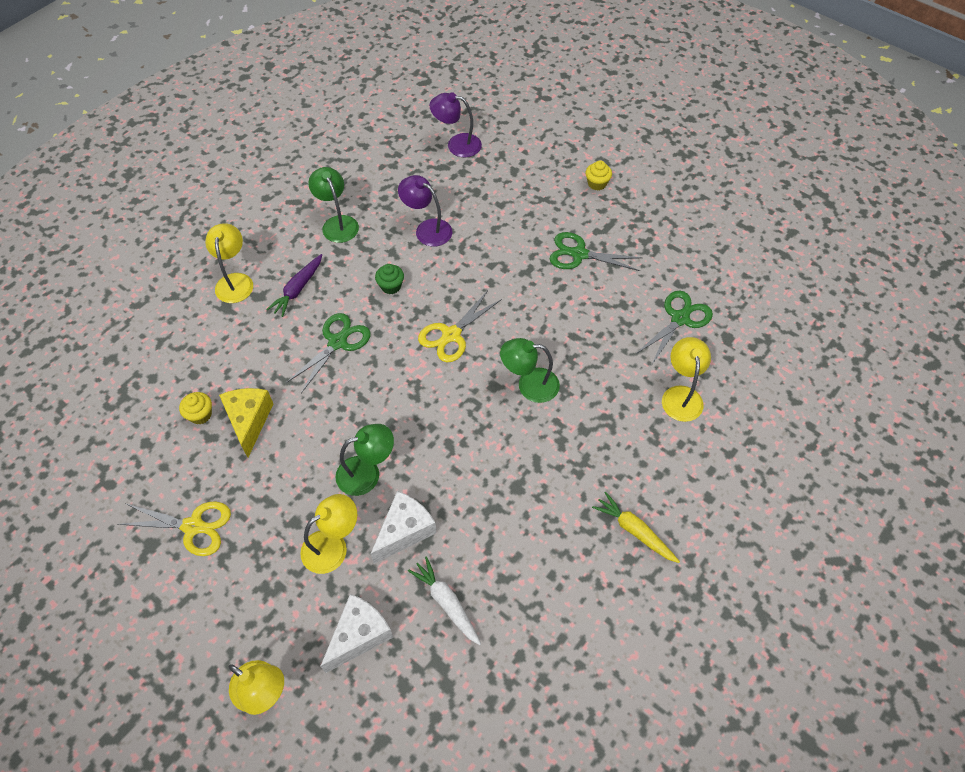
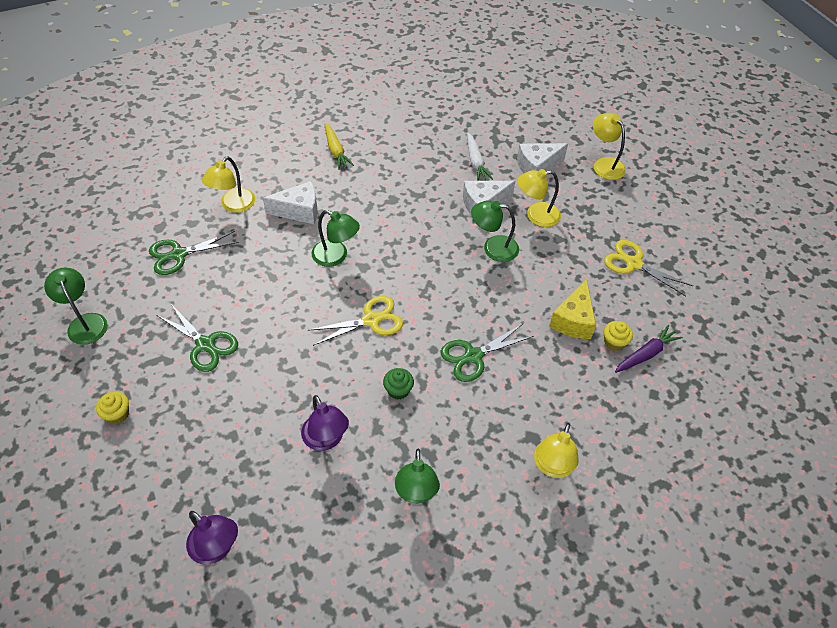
camera: 155 degrees left, 5 degrees down
purple carrot [267,254,322,317] -> purple carrot moved to [615,325,683,373]
none -> green lamp [44,268,107,345]
none -> white cheese [263,181,318,224]

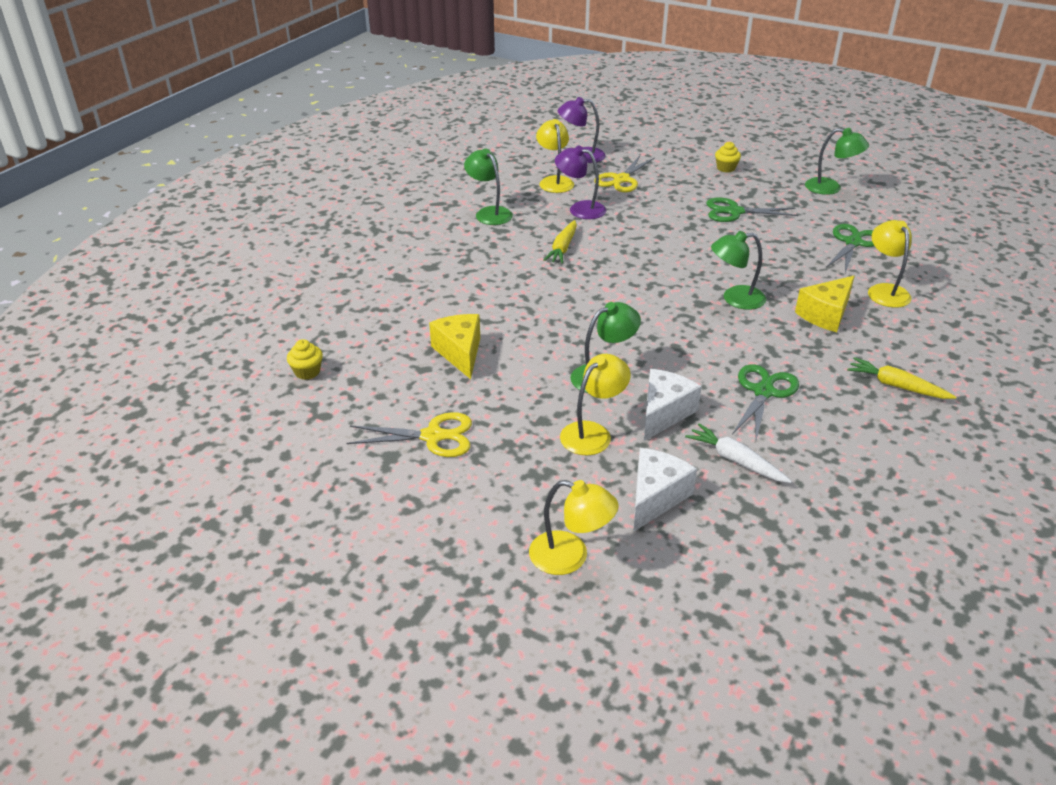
camera: 145 degrees right, 15 degrees down
white cheese [263,181,318,224] -> yellow cheese [795,276,855,332]
yellow scissors [308,296,403,346] -> yellow scissors moved to [594,156,655,192]
green cupcake [383,368,414,400] -> yellow carrot [543,220,577,264]
green scissors [441,324,533,382] -> green scissors moved to [732,364,799,441]
yellow lamp [534,423,579,478] -> yellow lamp moved to [536,119,574,193]
yellow cupcake [603,321,633,351] -> yellow cupcake moved to [287,339,323,380]
purple carrot [615,325,683,373] -> none

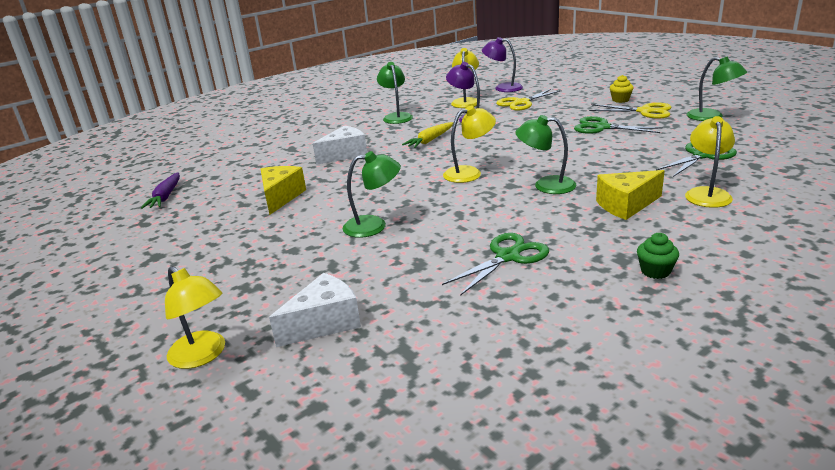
camera: 25 degrees right, 10 degrees down
yellow cupcake [287,339,323,380] -> purple carrot [141,172,180,209]
yellow scissors [346,412,472,457] -> yellow scissors moved to [589,102,671,119]
yellow lamp [560,354,631,455] -> yellow lamp moved to [443,105,496,183]
white cheese [644,369,702,441] -> white cheese moved to [313,125,367,165]
white carrot [685,423,792,483] -> none
yellow carrot [847,357,956,399] -> green cupcake [637,233,679,279]

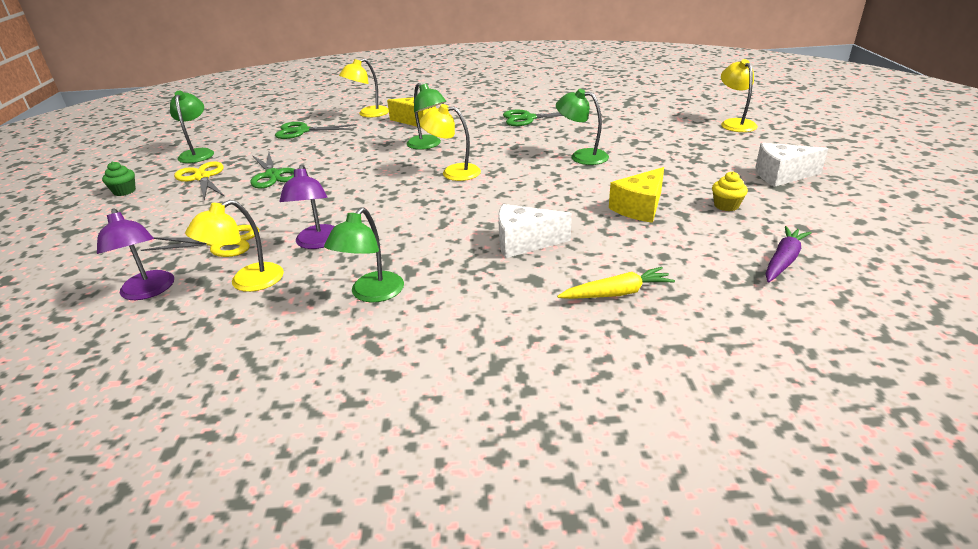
camera: 145 degrees left, 5 degrees up
white cheese [269,273,361,347] -> white cheese moved to [755,143,828,187]
yellow carrot [402,122,453,148] -> yellow carrot moved to [557,267,675,299]
yellow cupcake [610,75,634,103] -> yellow cupcake moved to [712,171,748,211]
green cupcake [637,233,679,279] -> green cupcake moved to [102,161,136,196]

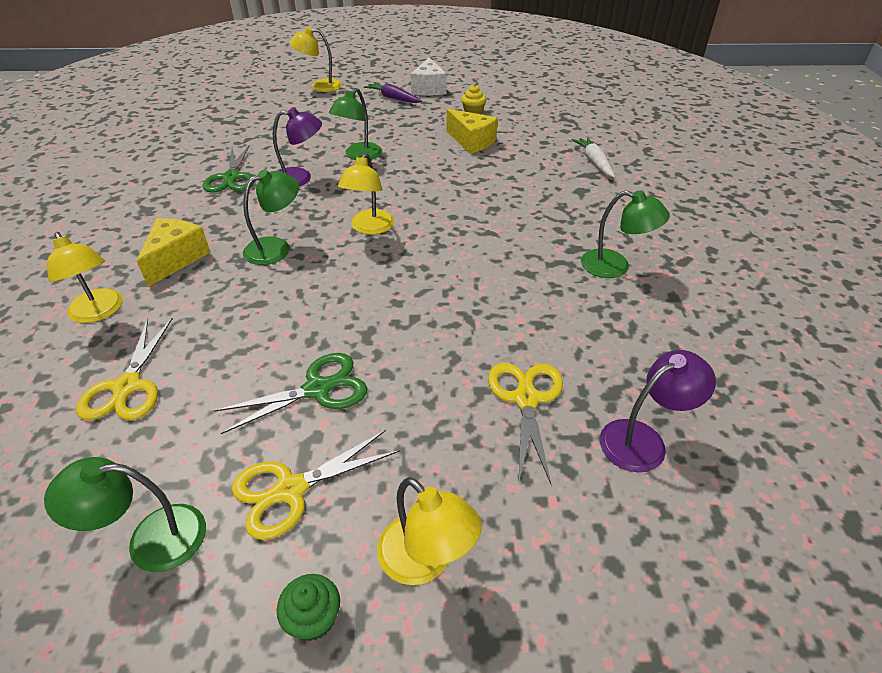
camera: 90 degrees left, 10 degrees up
yellow lamp [185,200,284,292] -> yellow lamp moved to [377,477,482,585]
green scissors [275,122,357,139] -> yellow scissors [76,318,173,420]
purple lamp [279,164,335,249] -> purple lamp moved to [273,108,322,186]
white cheese [498,204,572,258] -> none
yellow carrot [557,267,675,299] -> white carrot [572,137,615,178]
purple carrot [766,226,811,282] -> purple carrot moved to [364,82,422,103]

